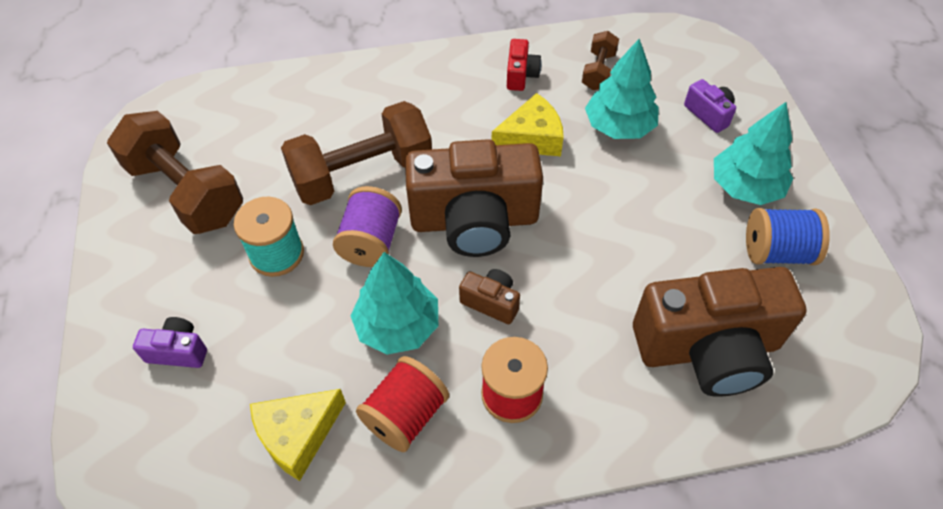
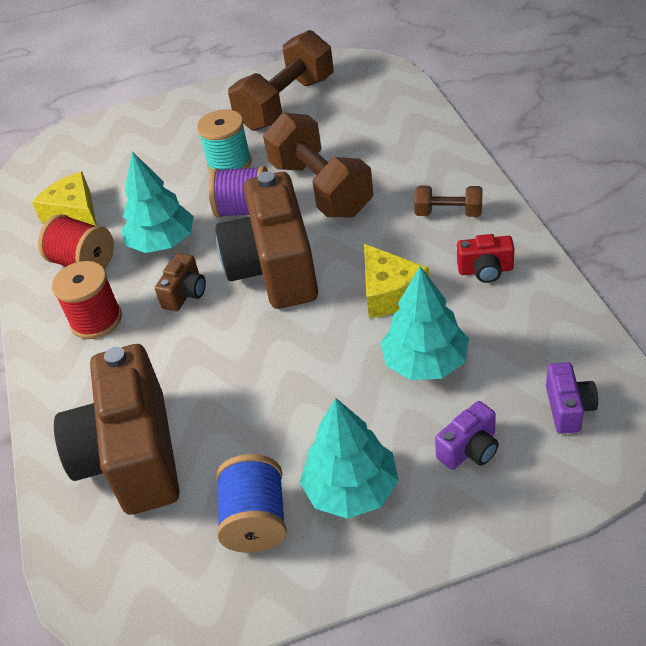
camera: 90 degrees right, 10 degrees down
purple camera [133,317,207,368] -> purple camera moved to [546,362,598,434]
brown dumbbell [582,31,619,90] -> brown dumbbell moved to [414,186,482,217]

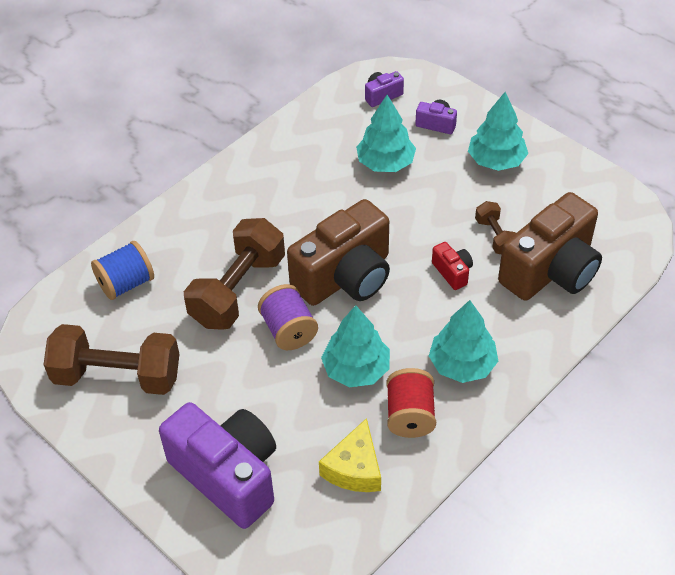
camera: 125 degrees left, 5 degrees up
red spool [52,261,122,339] -> turquoise tree [429,300,498,383]
brown camera [155,253,206,311] -> none
turquoise spool [197,109,252,173] -> none
blue spool [216,454,287,553] -> blue spool moved to [91,241,154,300]
yellow cheese [364,244,429,318] -> none
brown dumbbell [414,186,482,217] -> brown dumbbell moved to [475,201,516,254]
red camera [457,234,514,283] -> red camera moved to [432,242,473,290]
none -> purple camera [159,402,276,529]

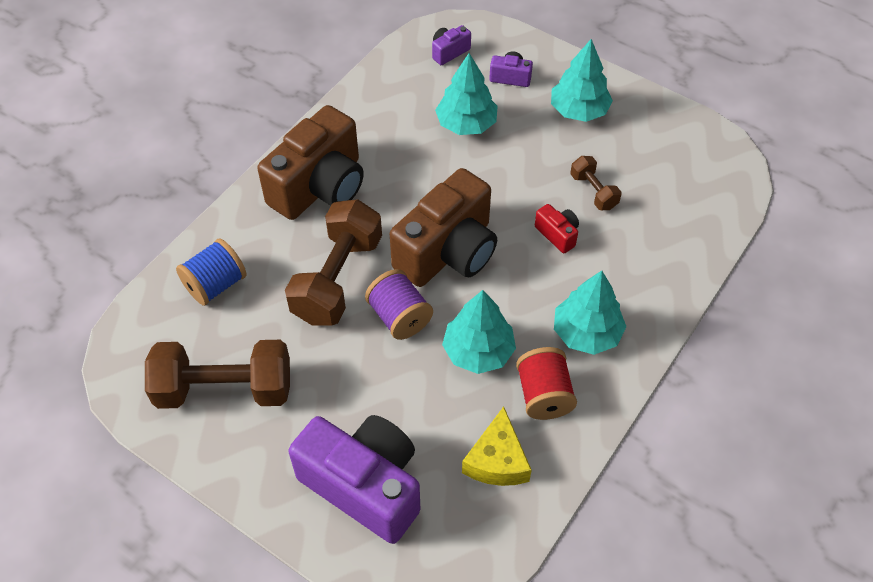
camera: 10 degrees left, 5 degrees up
brown camera [498,192,602,301] -> brown camera moved to [257,105,364,220]

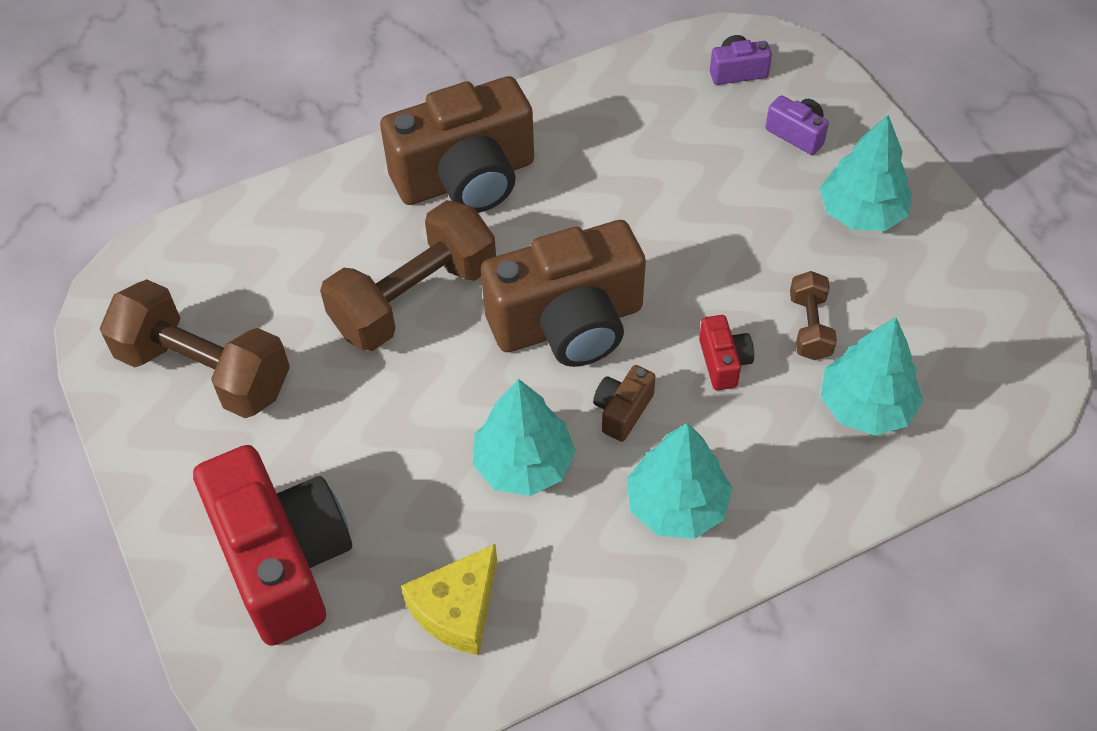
camera: 30 degrees right, 0 degrees up
blue spool [176,239,247,306] -> none
purple camera [288,415,420,544] -> red camera [193,445,352,646]
purple spool [365,269,433,340] -> none
turquoise tree [435,53,497,135] -> turquoise tree moved to [821,317,923,435]
red spool [516,347,577,420] -> none
none -> brown camera [593,365,656,442]

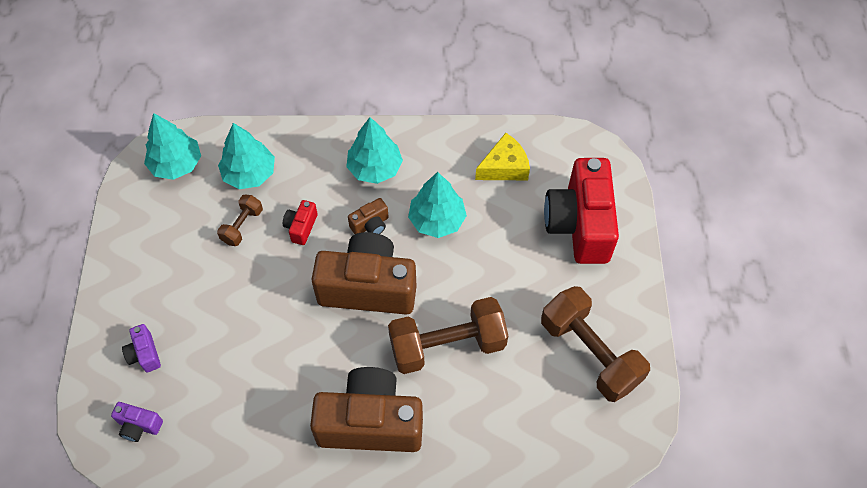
camera: 155 degrees left, 5 degrees up
turquoise tree [820,115,912,231] -> turquoise tree moved to [144,113,201,180]

